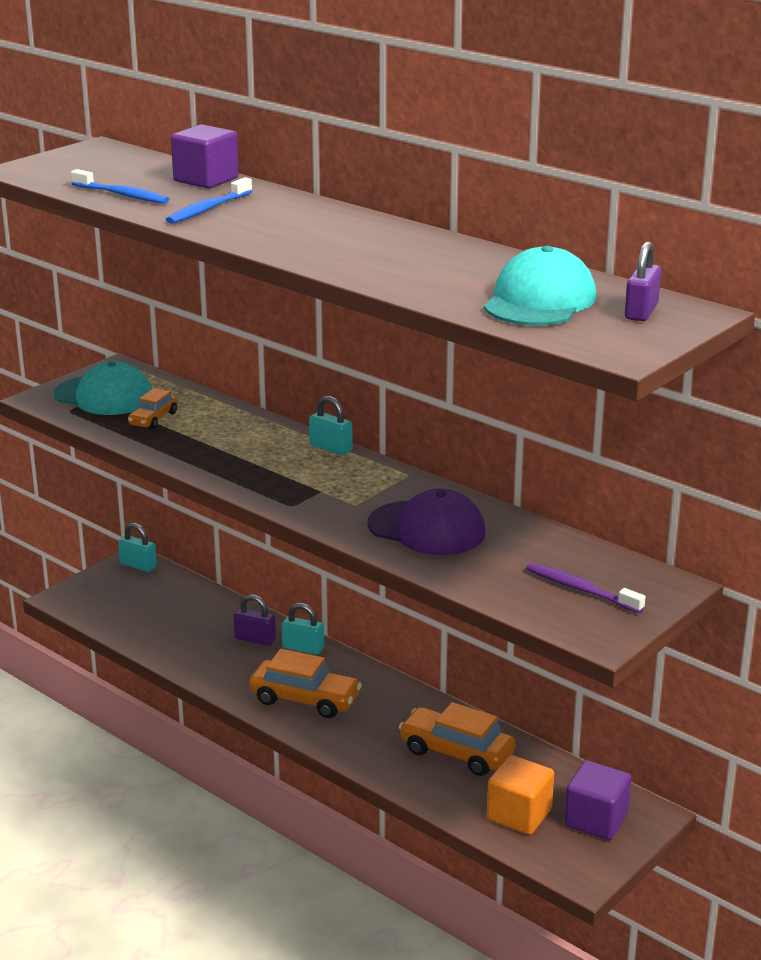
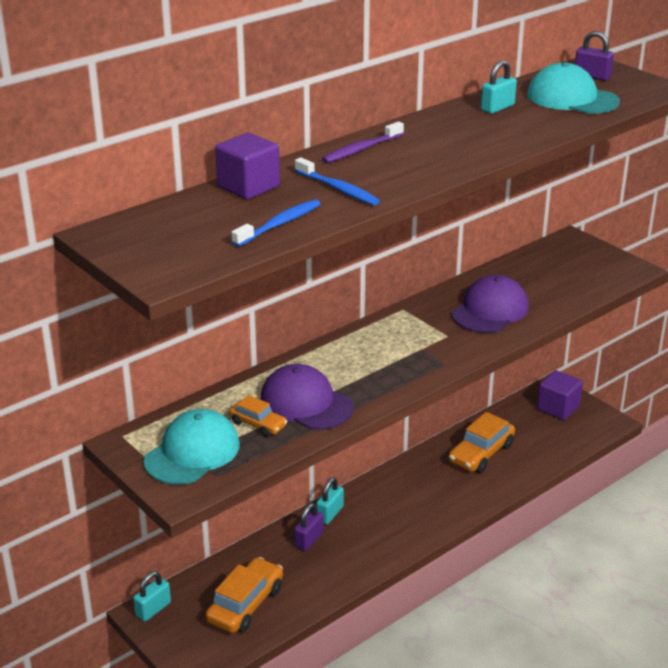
camera: 80 degrees left, 5 degrees up
orange car [249,649,362,718] -> orange car moved to [205,557,283,633]
turquoise padlock [309,396,353,455] -> turquoise padlock moved to [481,60,517,114]
orange cube [487,755,554,835] -> none
purple toothbrush [526,563,645,613] -> purple toothbrush moved to [322,122,404,163]
none -> purple cap [260,364,353,430]

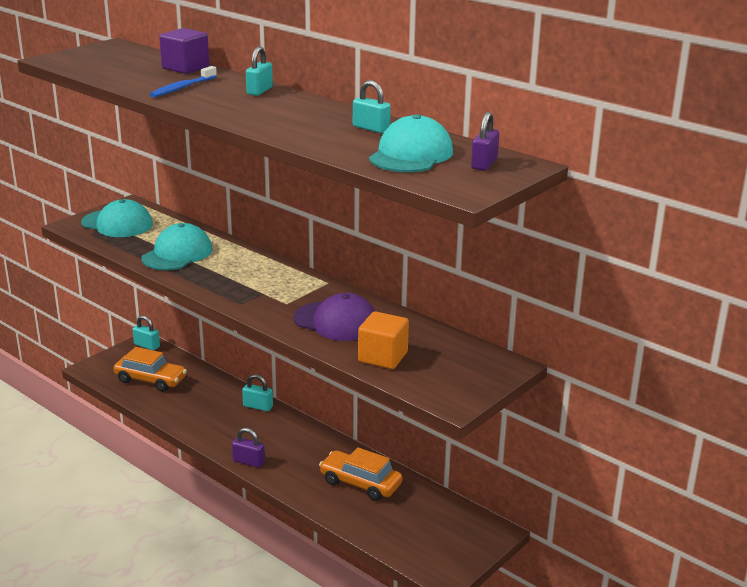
camera: 80 degrees right, 5 degrees down
orange car [229,395,287,437] -> none
blue toothbrush [232,199,320,247] -> none
purple cap [260,364,353,430] -> turquoise cap [141,223,212,271]
purple padlock [294,503,324,551] -> purple padlock moved to [232,428,265,468]
purple toothbrush [322,122,404,163] -> turquoise padlock [246,46,273,96]
purple cube [537,370,583,420] -> none
none -> orange cube [358,311,409,369]

